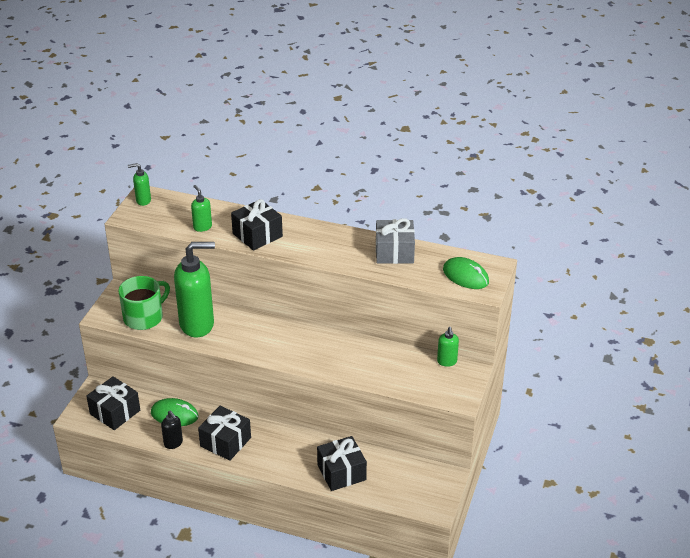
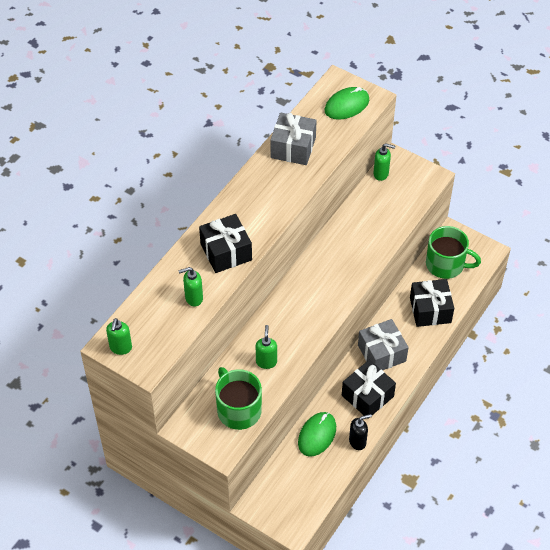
camera: 75 degrees left, 15 degrees up
black gift [86,376,140,430] -> none
green soap dispenser [174,242,215,337] -> green soap dispenser [256,325,277,369], size x0.45
none -> grey gift [358,319,409,370]
none -> green mug [426,226,481,279]

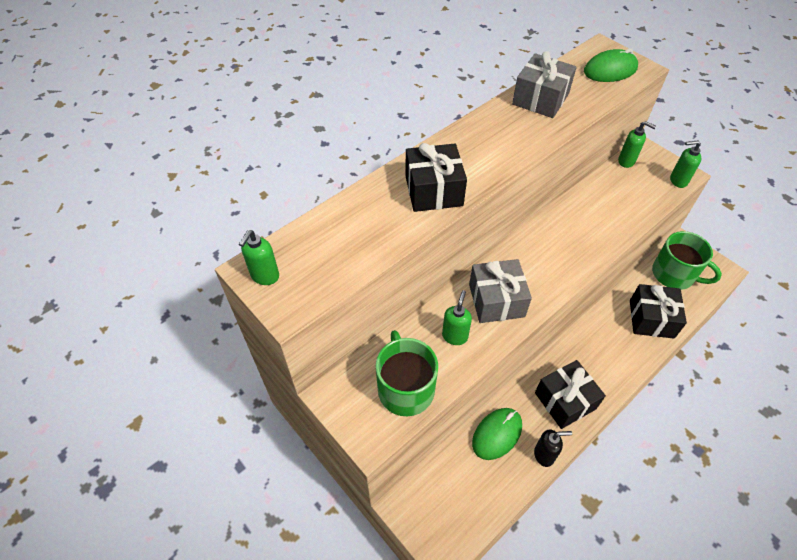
camera: 15 degrees right, 0 degrees up
green soap dispenser [178,267,203,307] -> green soap dispenser moved to [670,140,701,188]
grey gift [358,319,409,370] -> grey gift moved to [469,259,532,323]

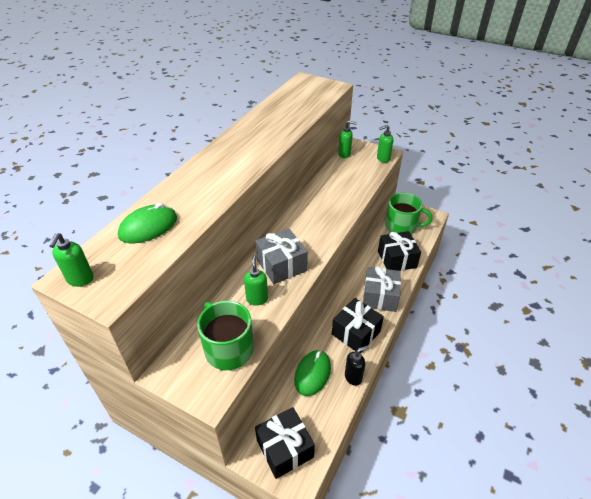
camera: 20 degrees left, 10 degrees down
black gift [405,143,467,212] -> black gift moved to [255,407,315,479]
grey gift [512,51,577,118] -> grey gift moved to [363,266,401,312]
green mouse [584,49,638,82] -> green mouse moved to [118,203,177,243]

